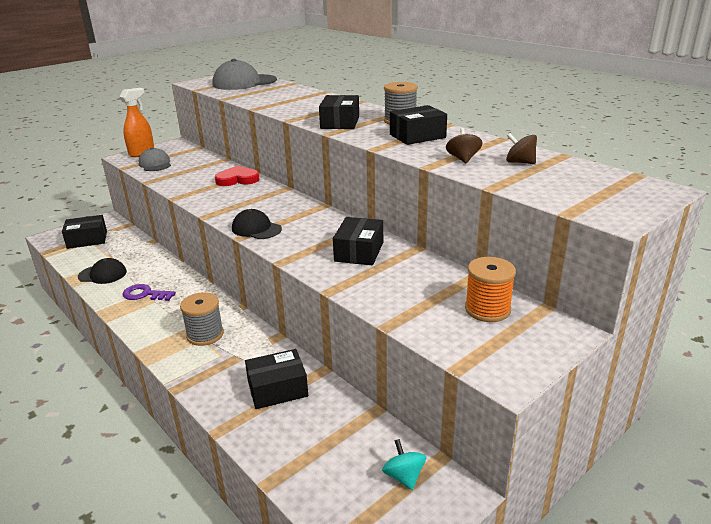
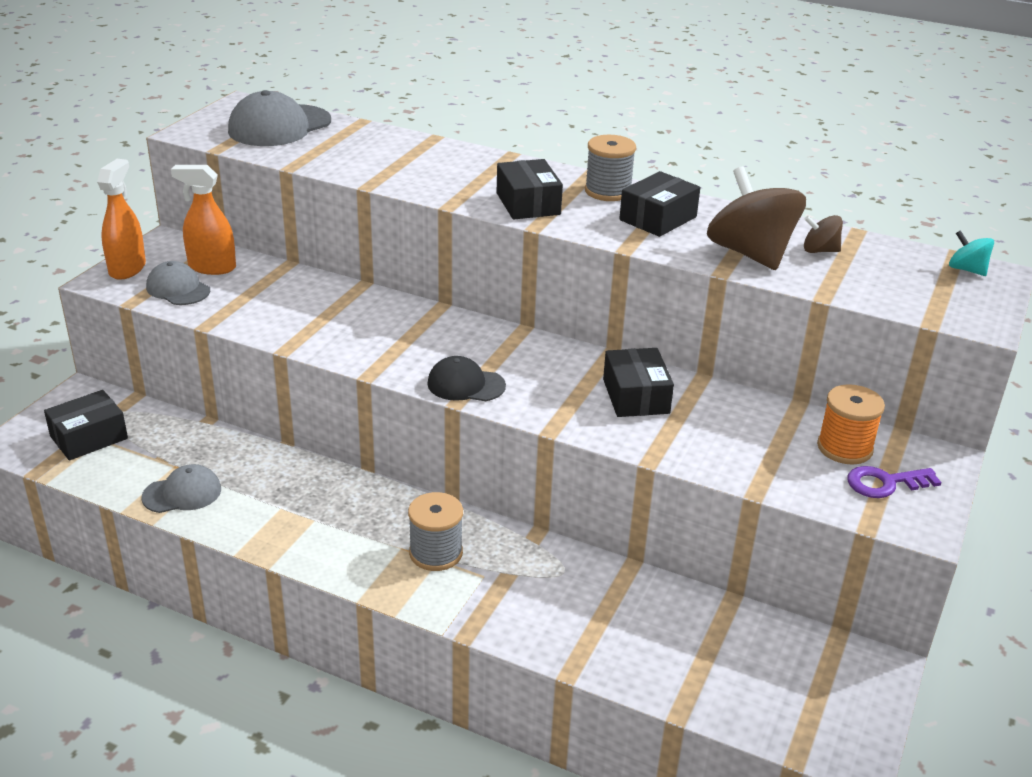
camera: 25 degrees left, 5 degrees up
black cap [78,258,127,284] -> grey cap [141,464,221,513]
purple key [122,284,176,301] -> purple key moved to [847,466,941,498]
red heart [215,166,259,186] -> none
black box [245,349,308,409] -> none
turquoise spinning top [382,439,426,490] -> turquoise spinning top moved to [949,230,994,276]
brown spinning top [446,128,483,163] -> brown spinning top [707,167,806,270], size x2.14
none -> orange spray bottle [171,165,236,275]

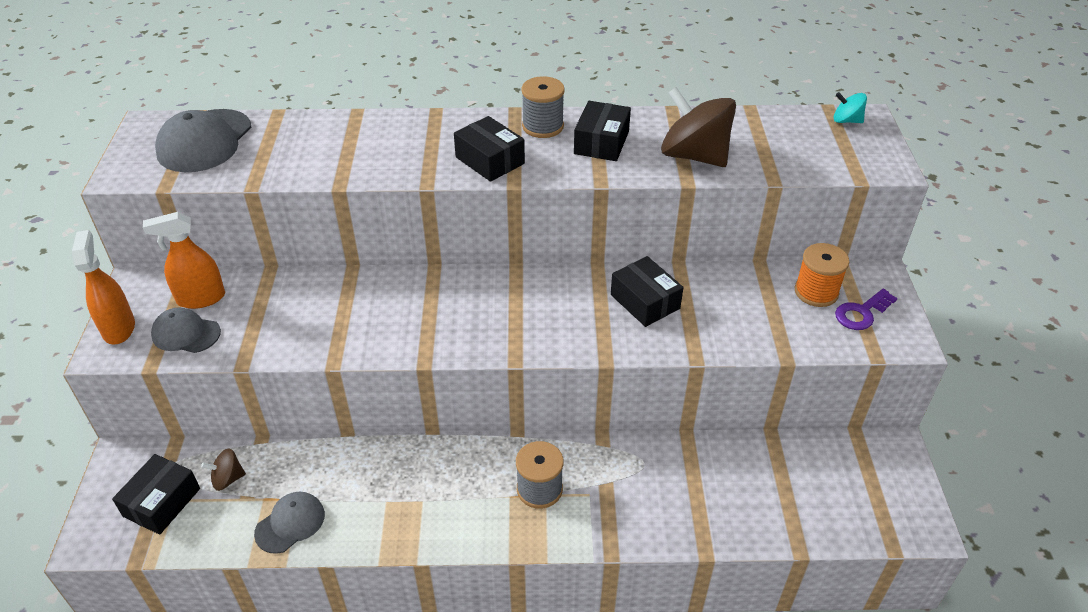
camera: 25 degrees left, 10 degrees up
black cap [427,356,506,401] -> none
brown spinning top [804,215,843,253] -> brown spinning top moved to [201,449,246,491]

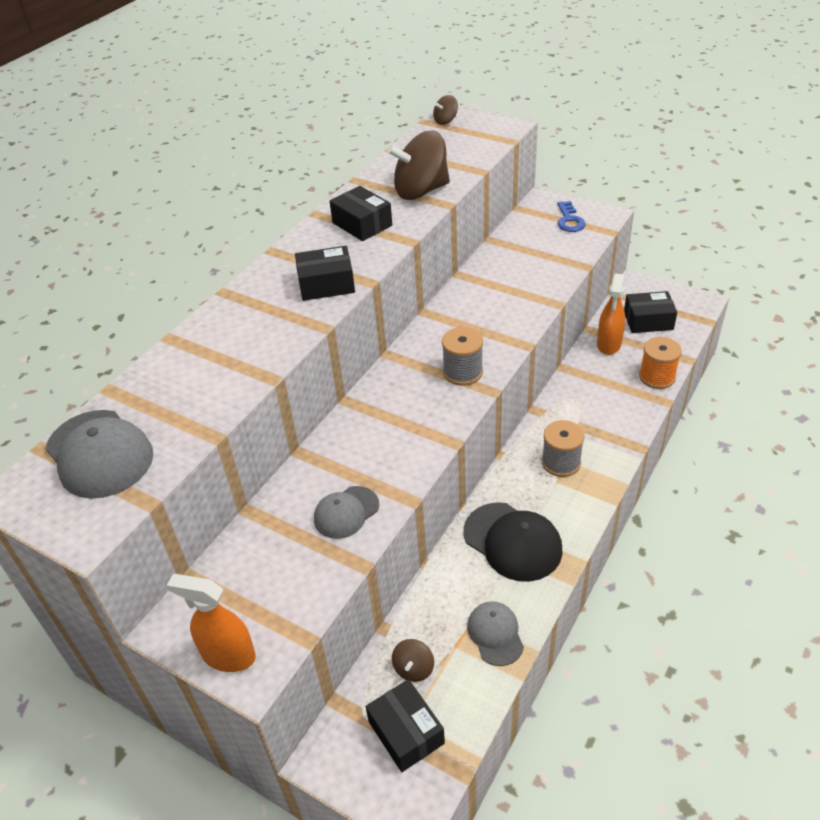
camera: 55 degrees left, 0 degrees up
orange spray bottle [143,212,225,309] -> orange spray bottle moved to [597,274,625,355]
grey cap [151,308,221,353] -> grey cap moved to [314,486,379,539]
grey spool [521,76,565,138] -> grey spool moved to [442,327,483,386]
black box [611,256,683,327] -> black box moved to [624,291,677,333]
orange spool [795,243,849,307] -> orange spool moved to [639,337,682,389]
turquoise spinning top [833,92,867,123] -> brown spinning top [433,95,458,125]
purple key [835,289,898,330] -> blue key [557,201,586,232]
none -> black cap [464,502,563,582]

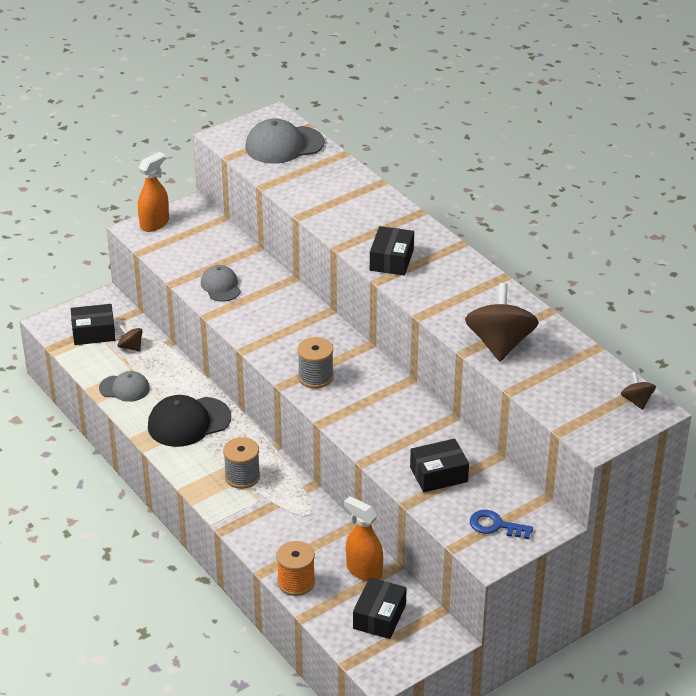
camera: 110 degrees right, 5 degrees down
black box [329,186,392,241] -> black box moved to [410,439,469,492]

